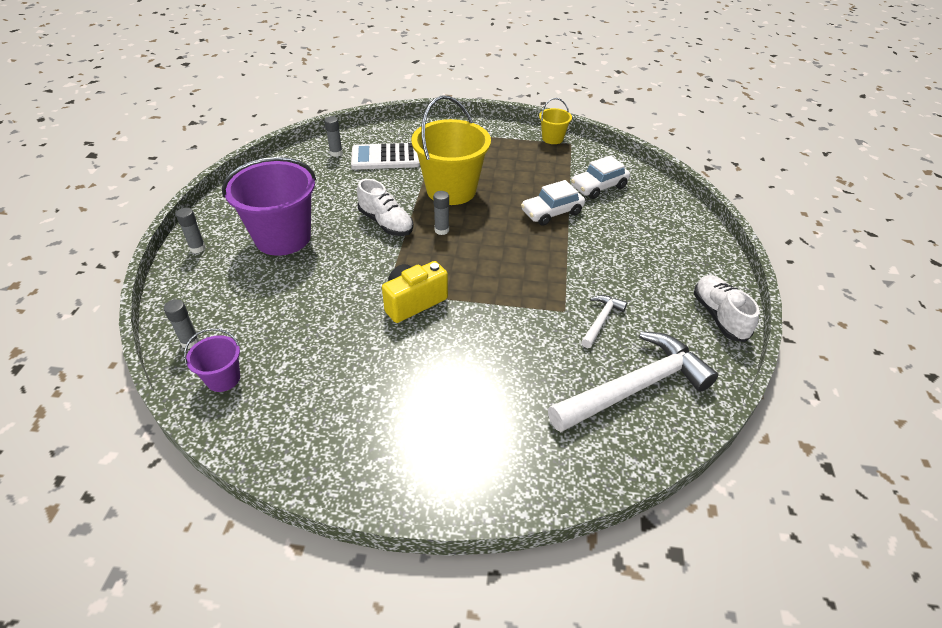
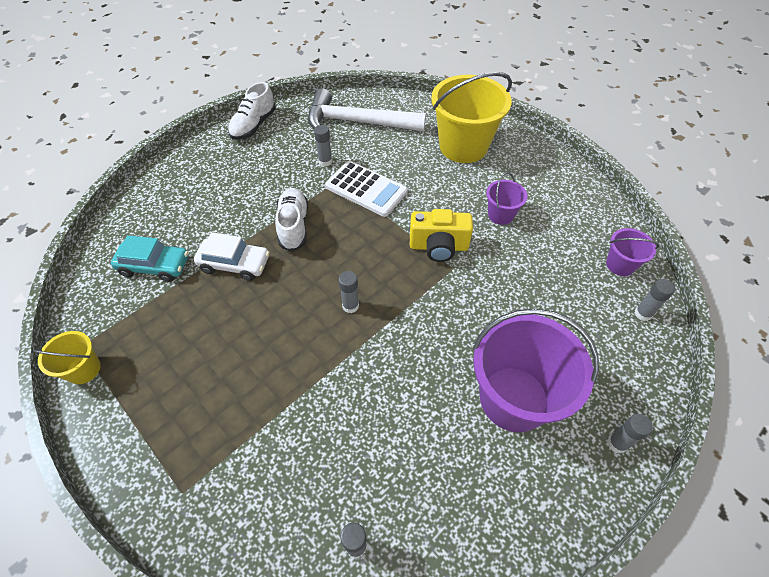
camera: 140 degrees left, 10 degrees up
white calculator [351,143,420,170] -> white calculator moved to [325,161,408,217]
white shoe [357,179,414,236] -> white shoe moved to [275,188,308,252]
yellow bucket [411,95,491,205] -> yellow bucket moved to [431,72,512,163]
white car [571,155,630,199] -> turquoise car [111,235,188,282]
white hammer [581,295,627,348] -> grey glue stick [314,125,332,166]
none -> purple bucket [486,172,527,225]

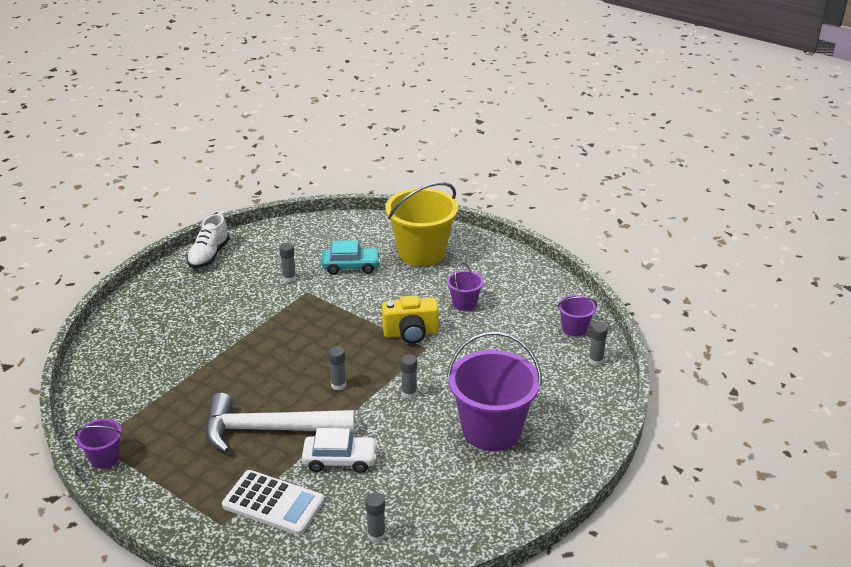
camera: 10 degrees left, 20 degrees down
yellow bucket [33,331,101,384] -> purple bucket [75,419,123,469]
turquoise car [111,235,188,282] -> turquoise car moved to [322,240,381,275]
white car [194,232,270,281] -> white car moved to [302,428,378,473]
white shoe [275,188,308,252] -> none
white hammer [308,88,426,131] -> white hammer moved to [206,393,355,453]
white calculator [325,161,408,217] -> white calculator moved to [222,470,325,535]
grey glue stick [607,414,653,454] -> grey glue stick moved to [401,354,417,399]

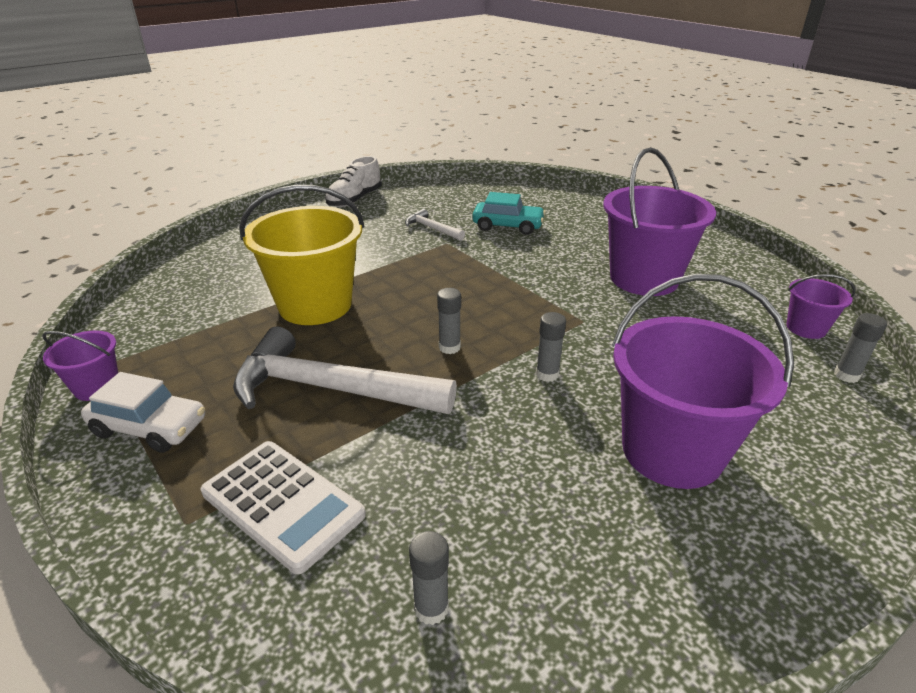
camera: 15 degrees right, 0 degrees up
grey glue stick [279,243,296,283] -> white hammer [405,209,465,241]
white car [302,428,378,473] -> white car moved to [81,372,205,453]
yellow camera [382,295,439,343] -> none
yellow bucket [385,182,458,266] -> yellow bucket moved to [239,185,364,325]
purple bucket [447,262,484,311] -> purple bucket [603,147,716,296], size x2.09

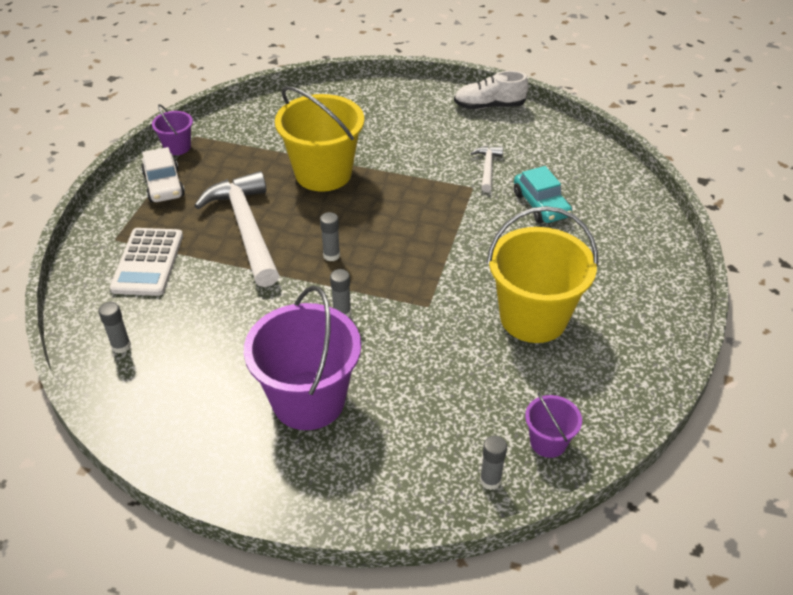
camera: 55 degrees right, 10 degrees up
purple bucket [603,147,716,296] -> yellow bucket [487,206,598,343]

